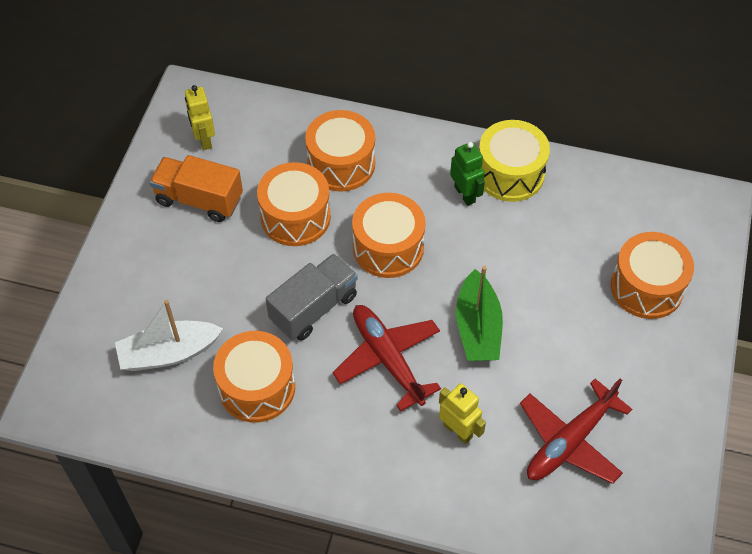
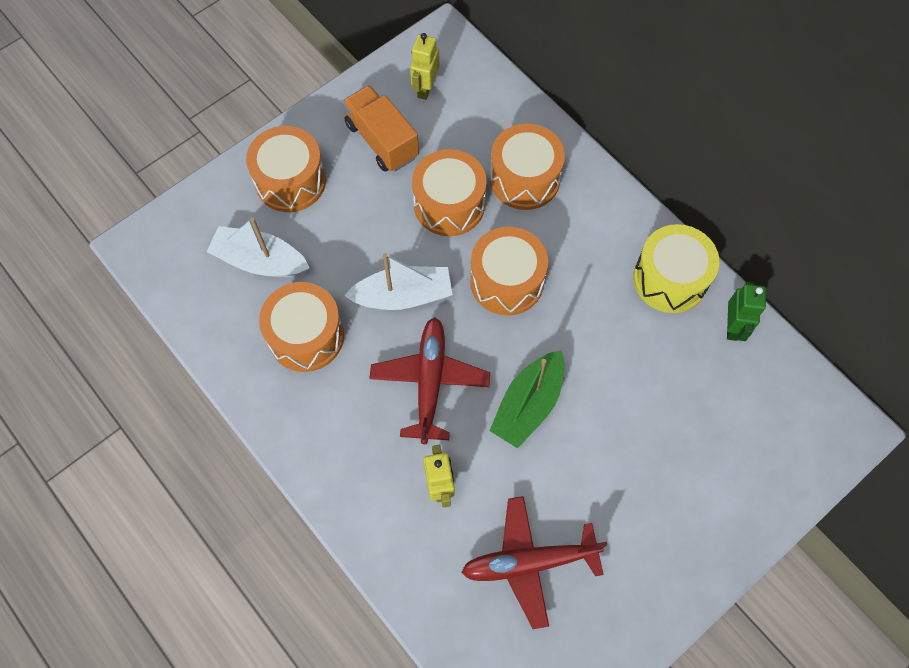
camera: 35 degrees right, 10 degrees up
grey truck [266,254,358,341] -> white boat [344,253,452,310]
green robot [450,142,485,206] -> green robot moved to [727,282,766,341]
orange drum [611,232,694,319] -> orange drum moved to [246,126,326,212]

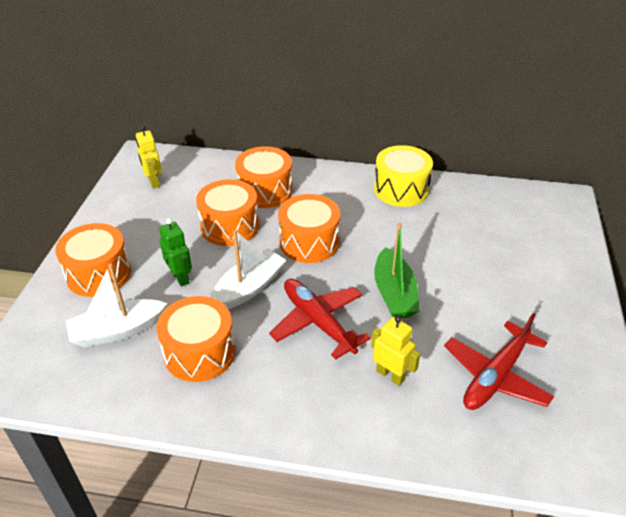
camera: 40 degrees left, 25 degrees down
orange truck [342,85,419,172] -> none
green robot [727,282,766,341] -> green robot moved to [159,218,192,286]

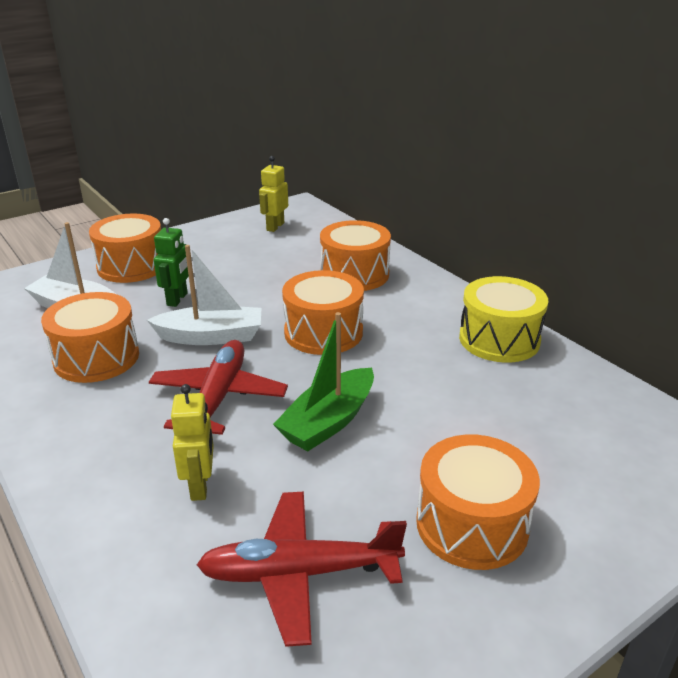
camera: 45 degrees right, 10 degrees down
orange drum [196,179,259,246] -> orange drum moved to [416,434,540,570]

